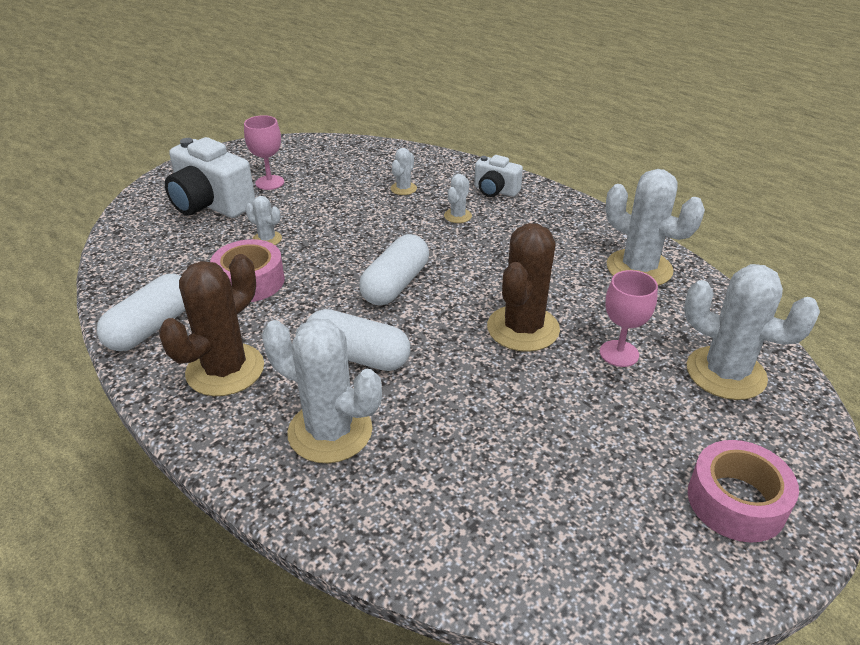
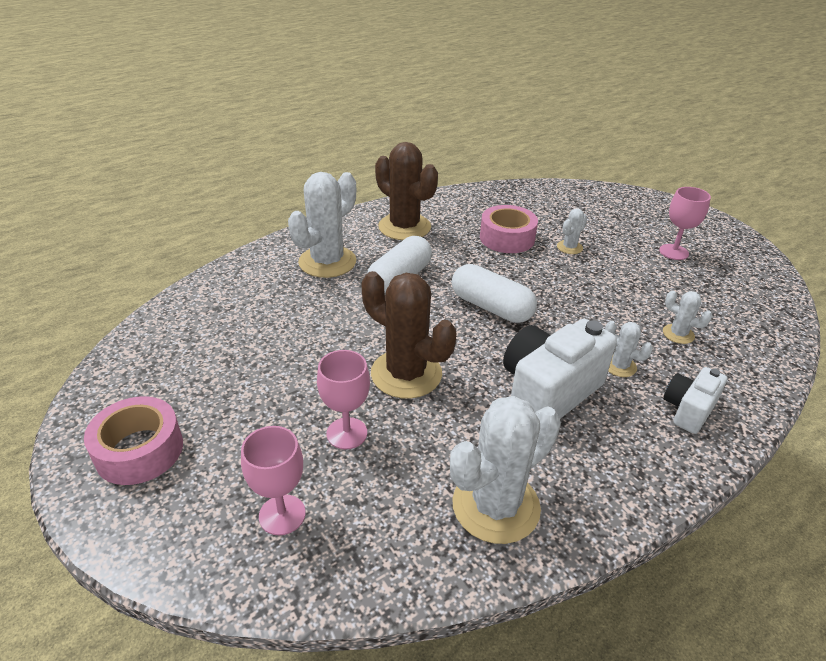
camera: 100 degrees right, 0 degrees up
white capsule [97,274,185,351] -> none
white camera [165,137,255,218] -> white camera moved to [503,319,617,419]
white cactus [684,264,820,400] -> pink goblet [241,426,306,535]

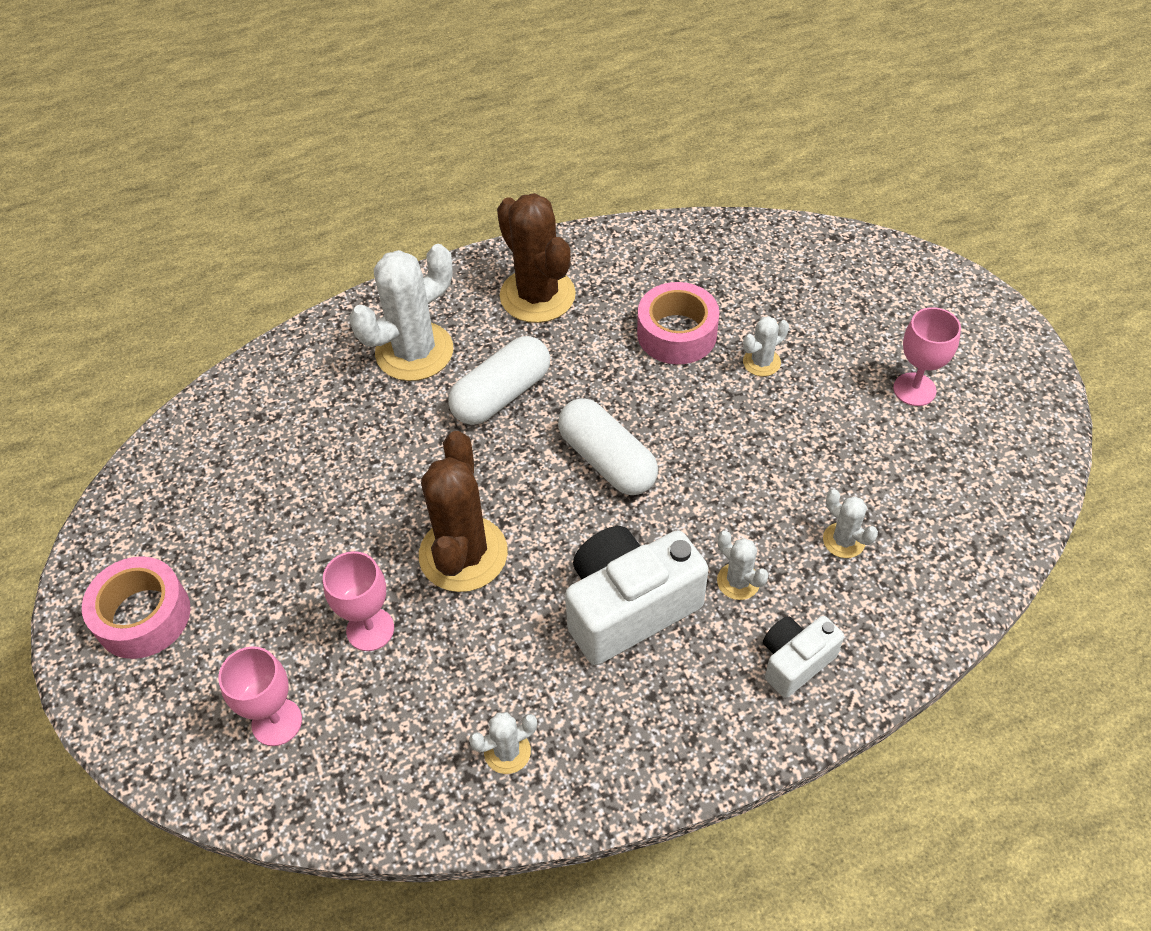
camera: 15 degrees right, 15 degrees up
brown cactus [362,271,456,399] -> brown cactus turned 45 degrees clockwise [419,431,508,592]
white cactus [450,396,561,544] -> white cactus [469,712,537,774], size x0.47

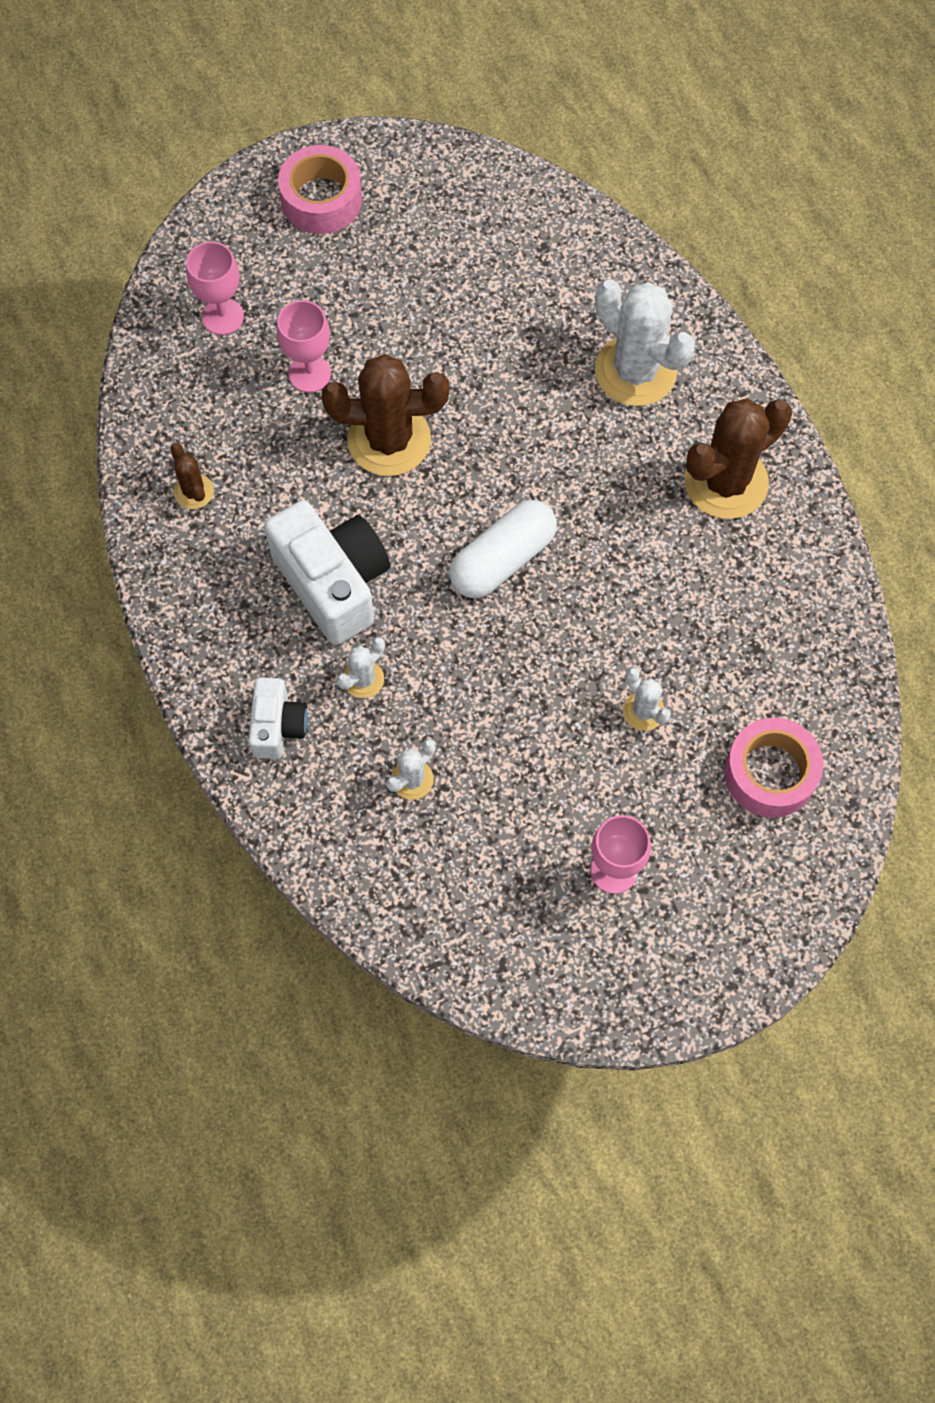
camera: 85 degrees right, 15 degrees up
white capsule [448,336,550,425] -> none
white cactus [469,712,537,774] -> brown cactus [170,443,214,509]
pink tape [637,282,720,364] -> pink tape moved to [724,718,823,818]
white camera [763,616,844,698] -> white camera turned 45 degrees clockwise [248,677,308,759]

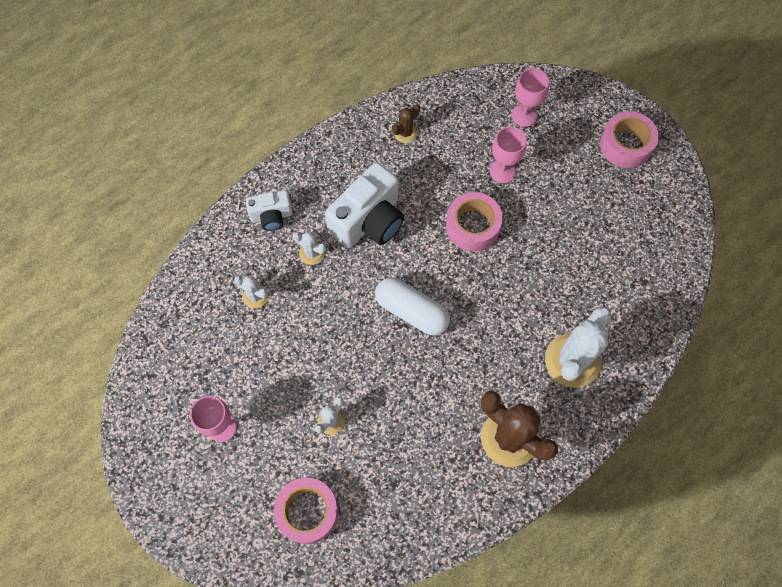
camera: 75 degrees right, 0 degrees up
brown cactus [322,354,449,476] -> pink tape [446,192,503,251]

